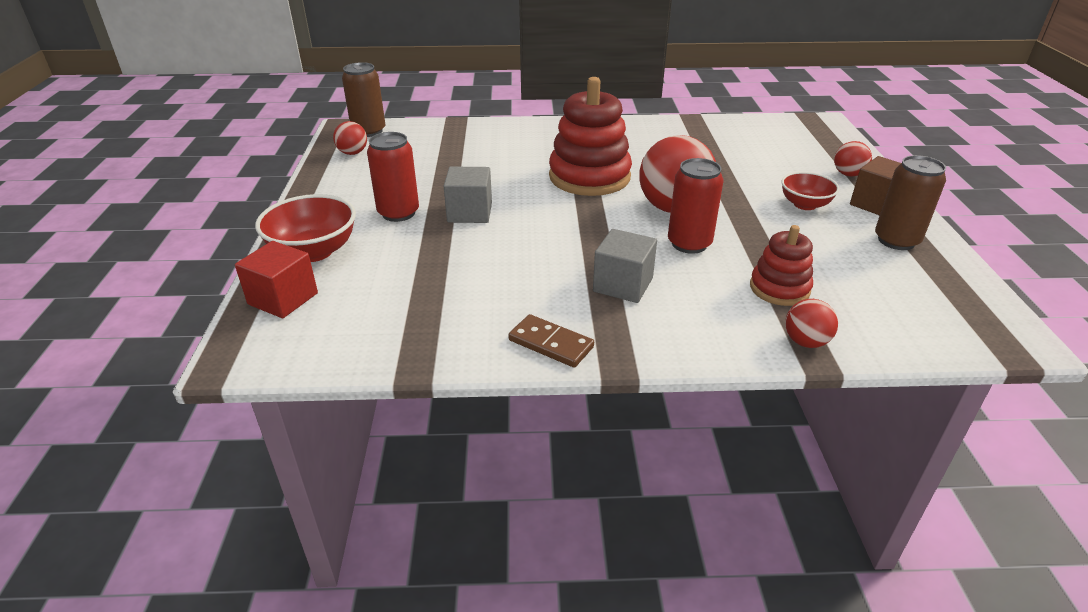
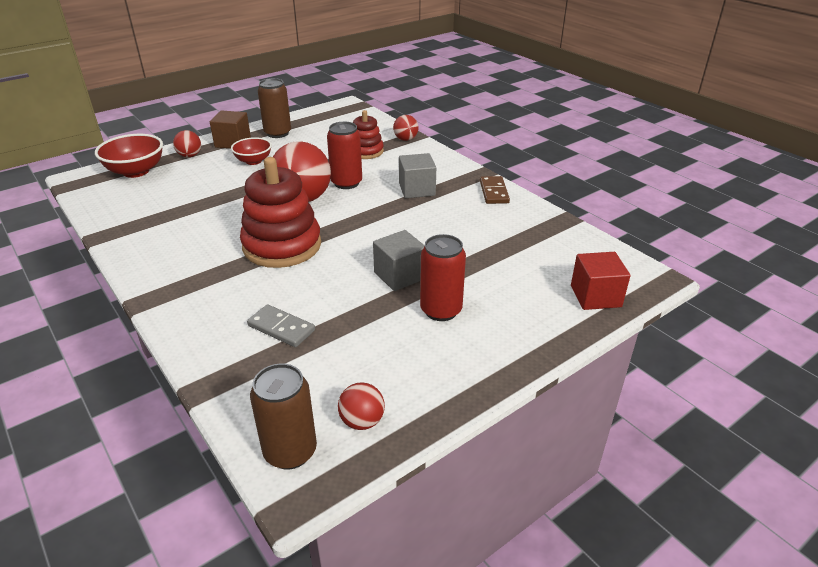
camera: 125 degrees left, 0 degrees up
red bowl [255,194,356,262] -> red bowl moved to [95,134,163,178]
none -> grey domino [247,304,315,347]

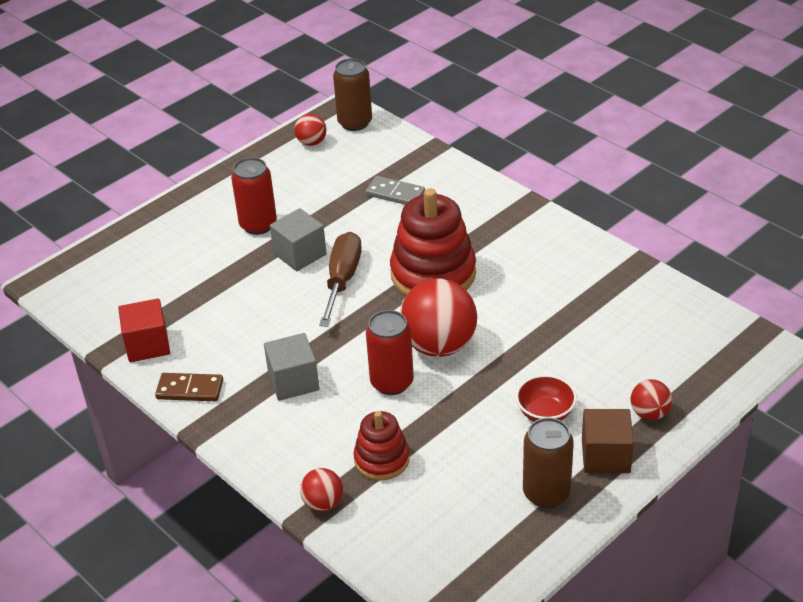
camera: 175 degrees right, 5 degrees up
red bowl [95,134,163,178] -> none
brown domino [480,176,510,204] -> brown domino turned 75 degrees counterclockwise [155,373,223,401]
red cube [571,252,630,310] -> red cube moved to [118,298,170,362]
none -> brown screwdriver [319,232,362,327]

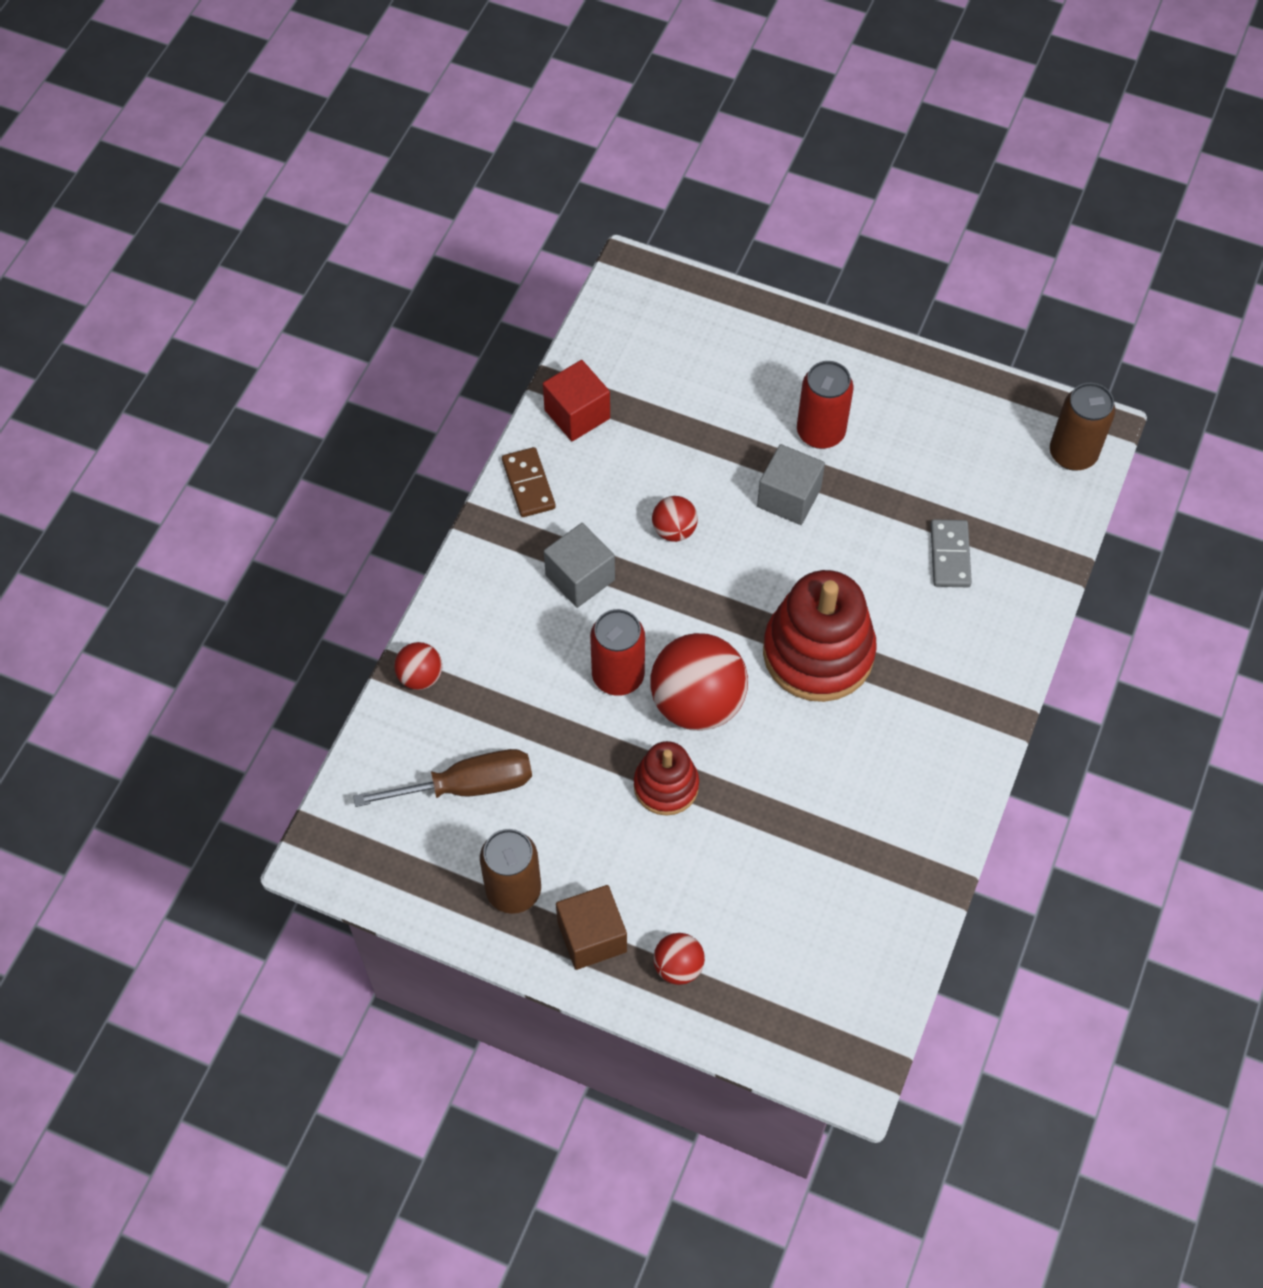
camera: 65 degrees right, 20 degrees up
red ball [294,114,327,146] -> red ball moved to [652,496,698,542]
brown screwdriver [319,232,362,327] -> brown screwdriver moved to [353,749,532,807]
red stacking toy [353,411,410,480] -> red stacking toy moved to [634,741,699,816]
red bowl [516,375,577,422] -> none

